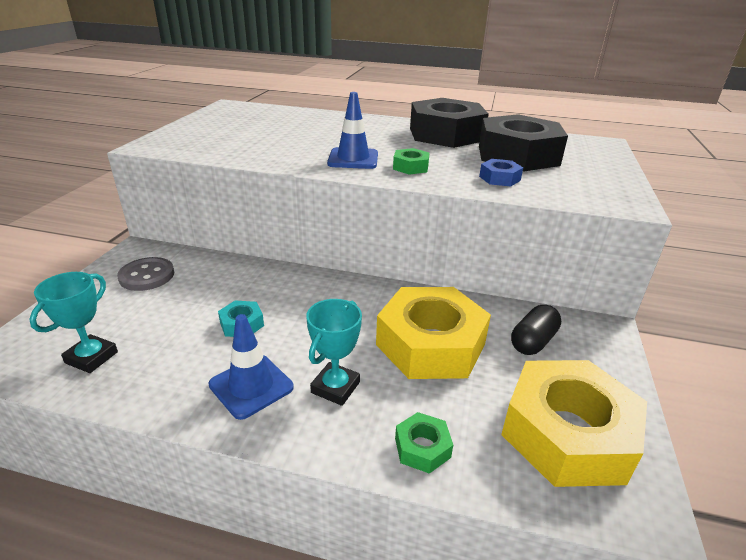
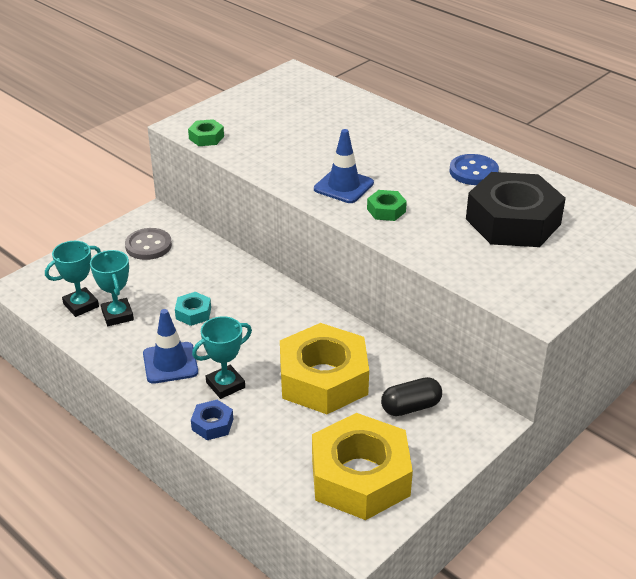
camera: 30 degrees right, 5 degrees up
green nut [395,412,453,474] -> green nut moved to [188,119,224,146]
black nut [410,98,489,148] -> blue button [449,154,499,185]
blue nut [479,159,523,187] -> blue nut moved to [191,400,233,440]
none -> turquoise trophy [90,250,134,326]

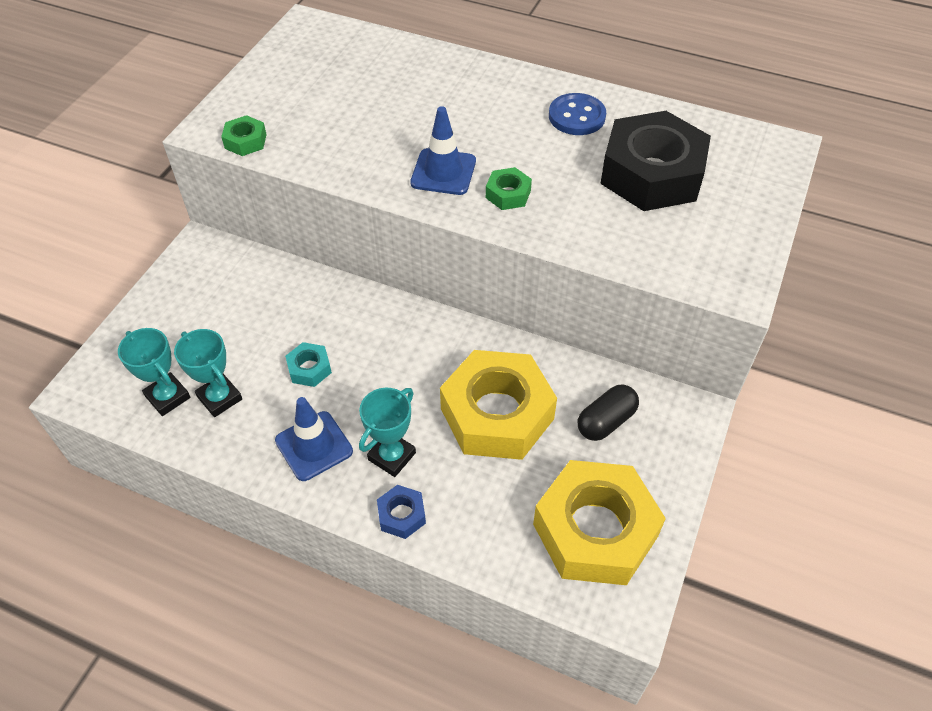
camera: 20 degrees left, 15 degrees up
turquoise trophy [45,241,101,317] -> turquoise trophy turned 75 degrees counterclockwise [118,328,191,416]
grey button [125,228,172,260] -> none

